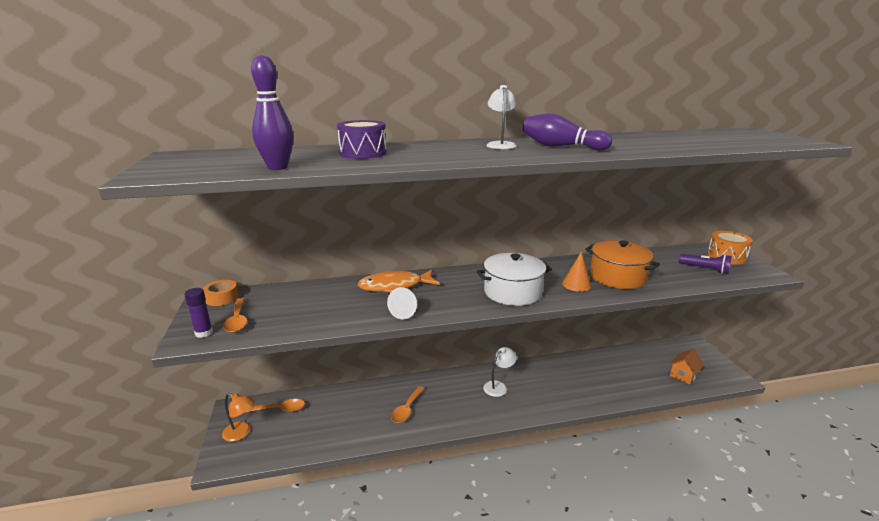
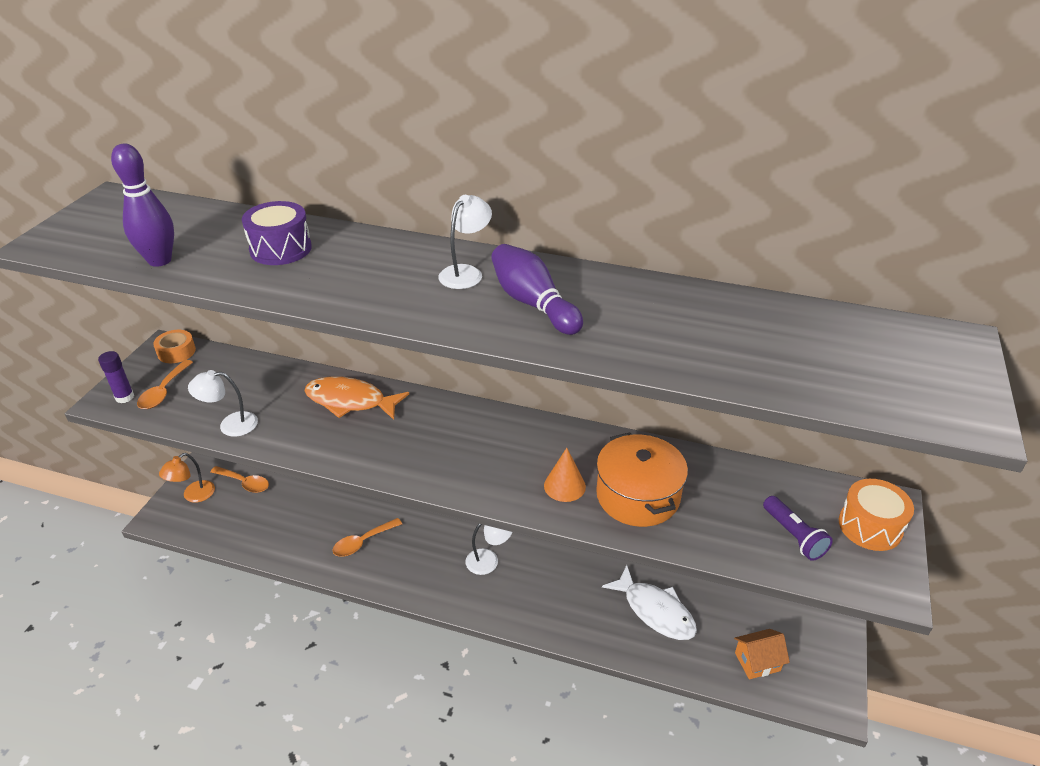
camera: 30 degrees right, 15 degrees up
orange lamp [222,393,255,442] -> orange lamp turned 75 degrees clockwise [159,453,215,503]
white cone [387,287,417,319] -> none
white pot [476,253,552,306] -> none
none -> white lamp [188,370,258,437]
none -> white fish [602,565,697,640]

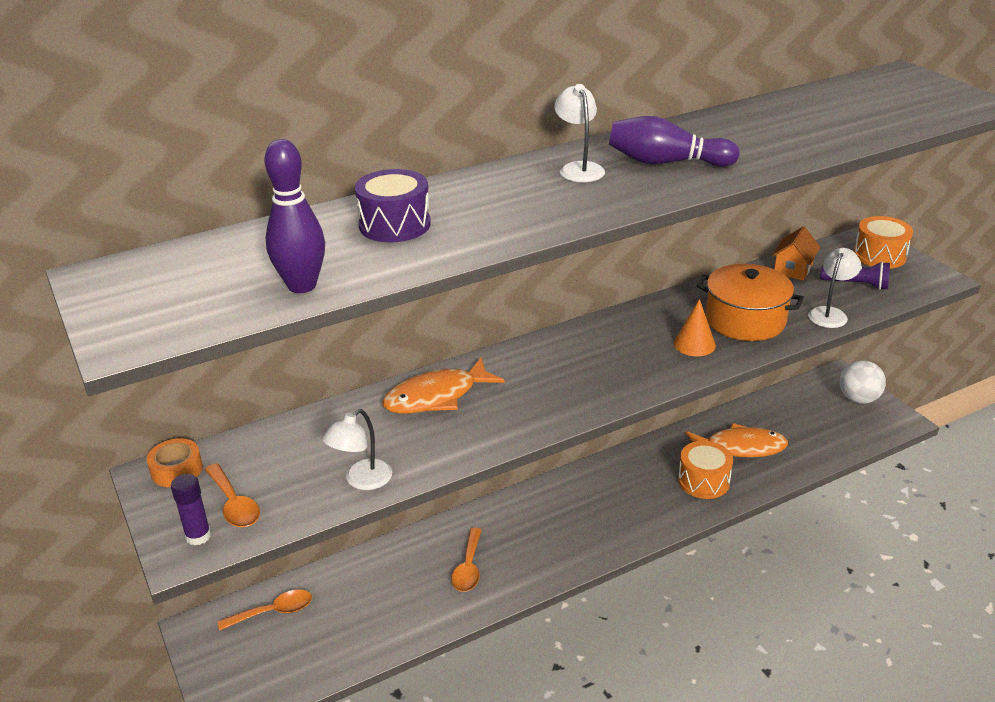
camera: 45 degrees left, 5 degrees down
orange lamp [159,453,215,503] -> none
white lamp [466,524,512,575] -> white lamp moved to [808,248,861,328]
white fish [602,565,697,640] -> orange fish [686,423,788,458]
orange house [734,629,790,679] -> orange house moved to [772,226,820,280]
none -> orange drum [678,441,733,499]
none -> white ball [840,360,886,404]

